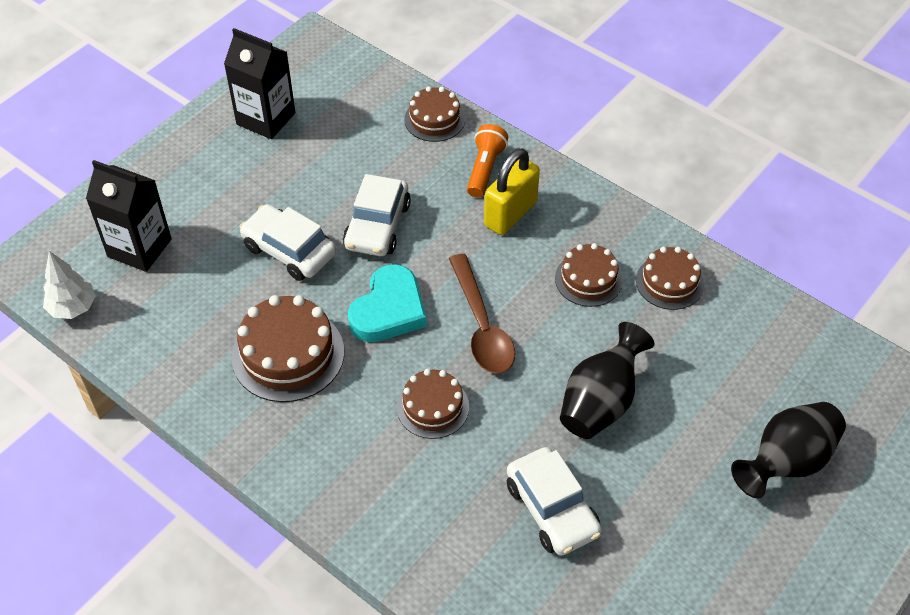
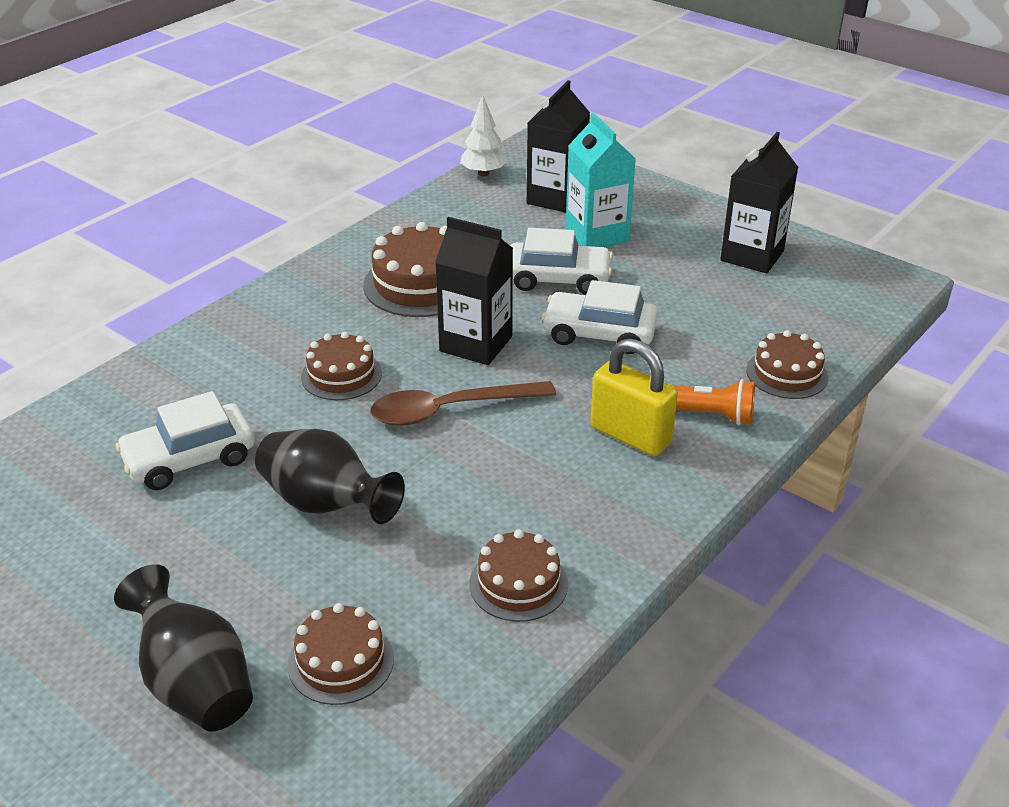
camera: 90 degrees right, 15 degrees down
white car [240,204,336,281] -> white car turned 60 degrees clockwise [511,228,613,294]
turquoise heart [348,264,427,342] -> black carton [435,217,513,365]
brown cake [555,243,623,307] -> brown cake moved to [288,603,394,705]
none -> turquoise carton [566,113,636,247]

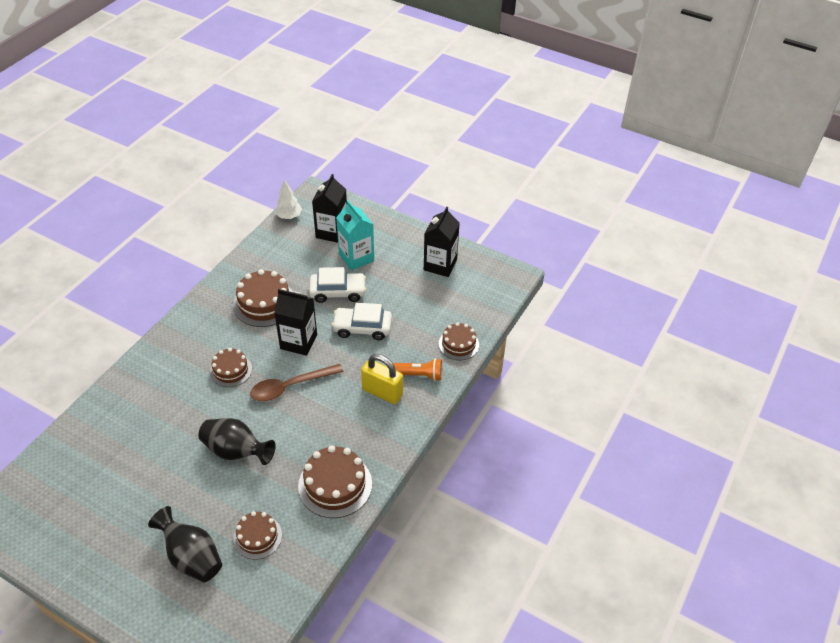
camera: 10 degrees left, 10 degrees up
white car [115,391,254,490] -> none
brown cake [469,530,568,622] -> brown cake [298,445,372,518], size x1.59

